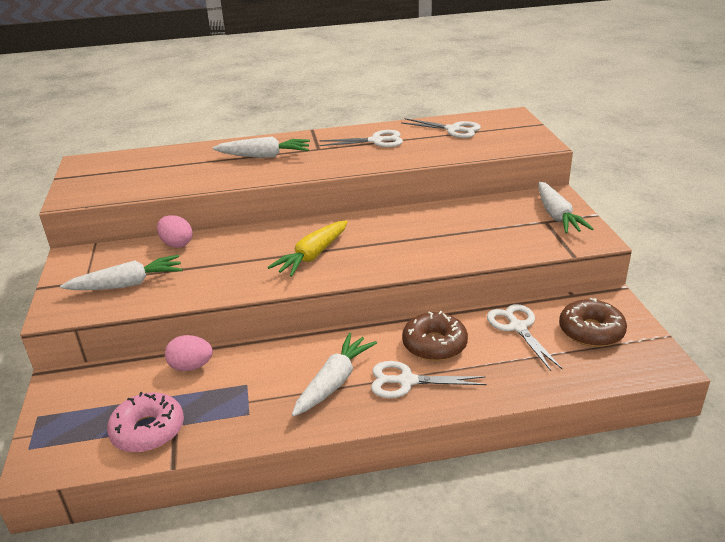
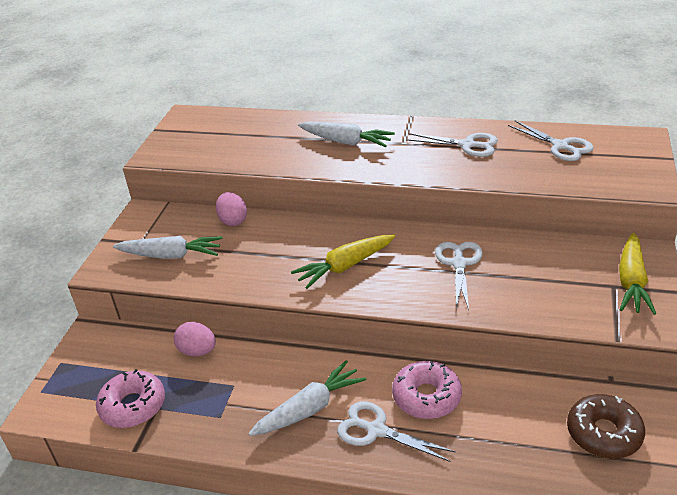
camera: 25 degrees right, 5 degrees up
brown donut [402,311,468,361] -> pink donut [392,361,462,419]
white scissors [487,304,562,371] -> white scissors moved to [435,242,483,310]
white carrot [538,182,593,233] -> yellow carrot [619,233,656,315]

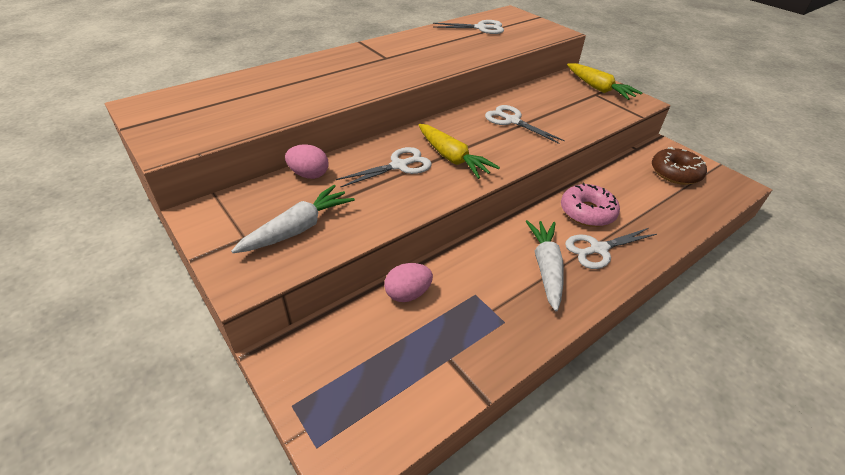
camera: 55 degrees left, 5 degrees up
pink donut [96,369,165,428] -> none
yellow carrot [291,235,395,289] -> yellow carrot turned 45 degrees counterclockwise [419,124,500,179]
white carrot [298,121,395,147] -> none
white scissors [406,133,498,157] -> white scissors moved to [336,147,432,187]

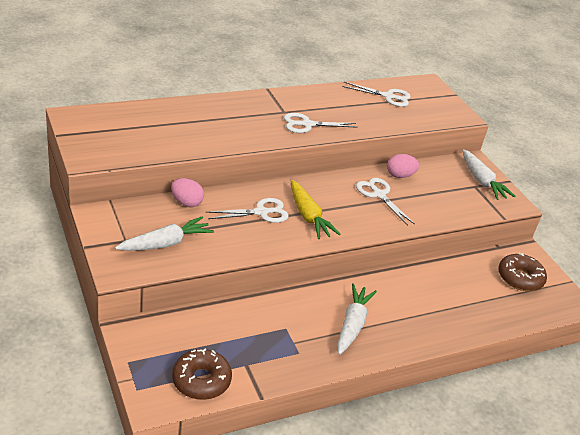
camera: 10 degrees right, 5 degrees down
pink egg [384,263,433,302] -> pink egg moved to [387,154,419,178]
pink donut [561,183,620,227] -> none
white scissors [565,228,657,269] -> white scissors moved to [284,113,358,133]
yellow carrot [567,63,642,100] -> white carrot [462,149,516,200]
none -> brown donut [172,349,232,400]

